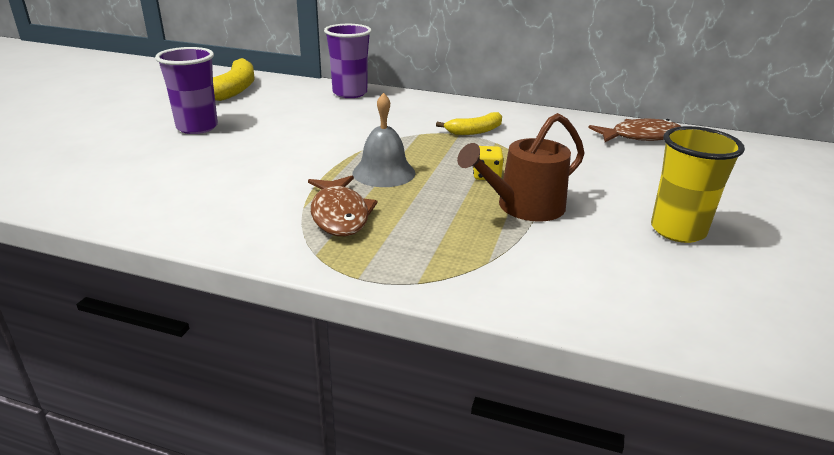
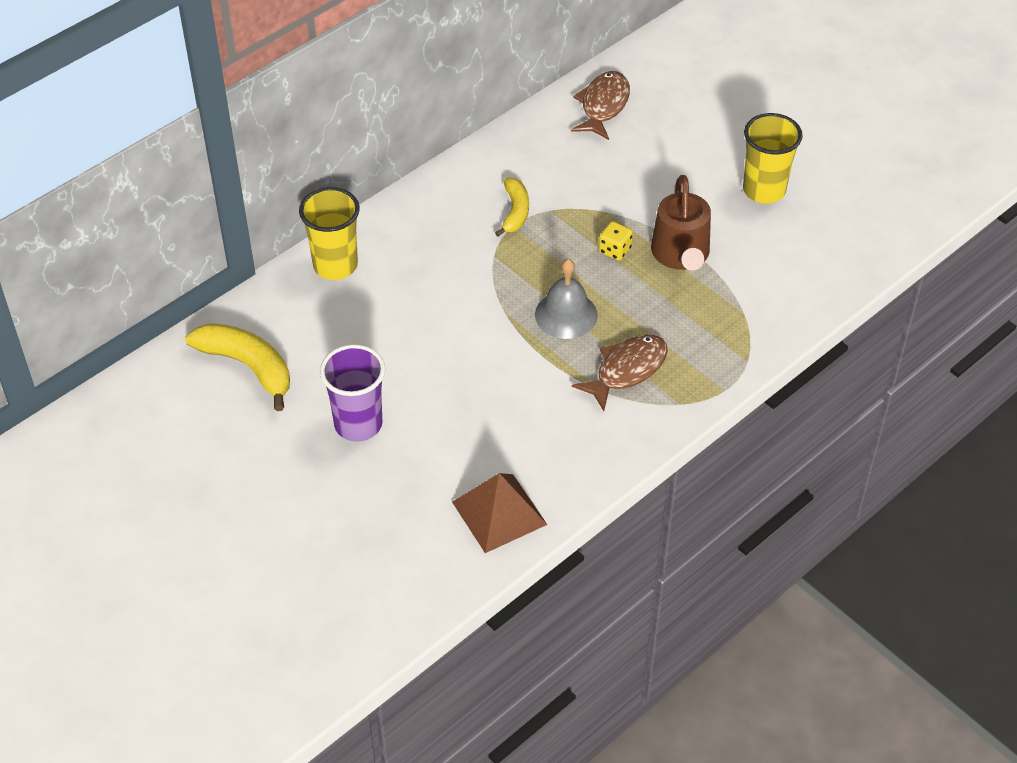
camera: 60 degrees left, 20 degrees up
brown fish [308,176,378,236] -> brown fish turned 60 degrees counterclockwise [572,334,668,411]
purple cup [324,24,372,98] -> yellow cup [299,187,360,280]
none -> brown pyramid [452,473,547,553]

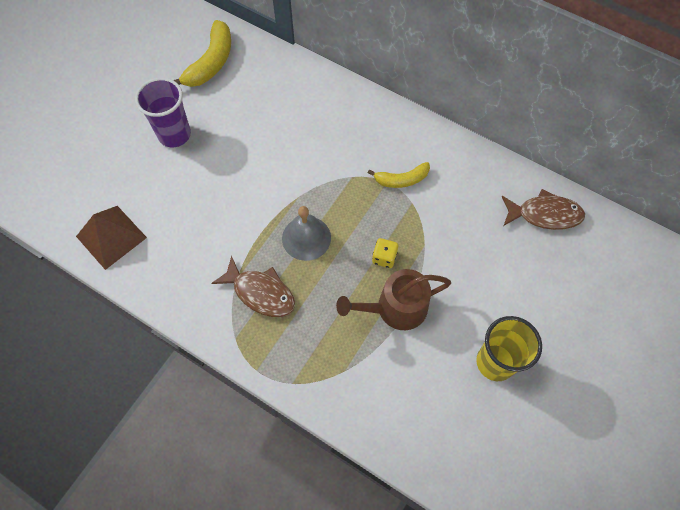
camera: 75 degrees right, 15 degrees up
yellow cup [299,187,360,280] -> none

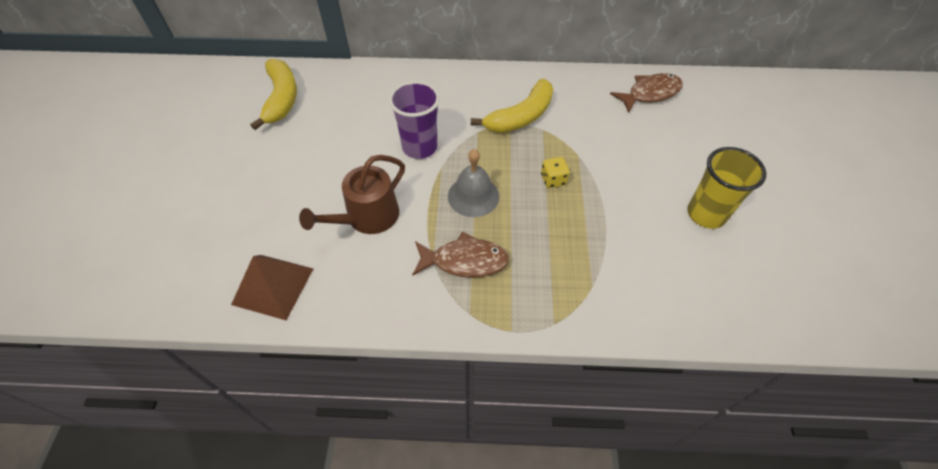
camera: 30 degrees left, 10 degrees down
purple cup [135,78,191,147] -> purple cup moved to [389,81,440,159]
brown watering can [336,269,451,330] -> brown watering can moved to [299,155,405,234]
yellow banana [368,162,430,188] -> yellow banana [471,79,553,133], size x1.61

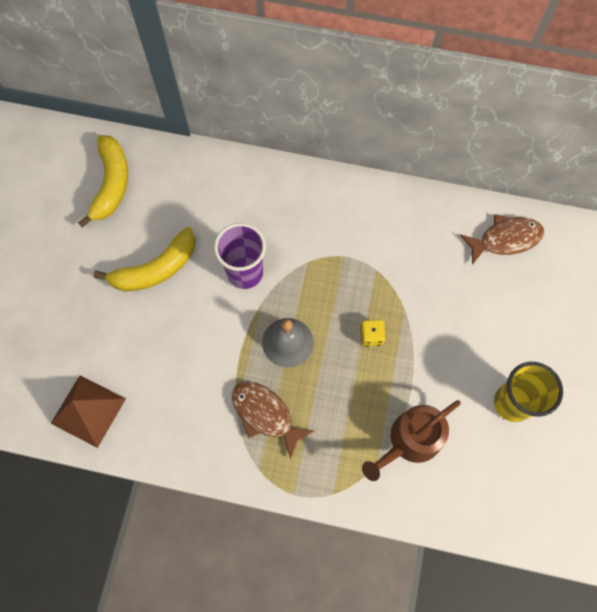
camera: 10 degrees right, 15 degrees up
brown watering can [299,155,405,234] -> brown watering can moved to [362,400,461,481]
brown fish [412,232,509,278] -> brown fish turned 150 degrees counterclockwise [232,381,314,459]
yellow banana [471,79,553,133] -> yellow banana moved to [93,227,196,292]

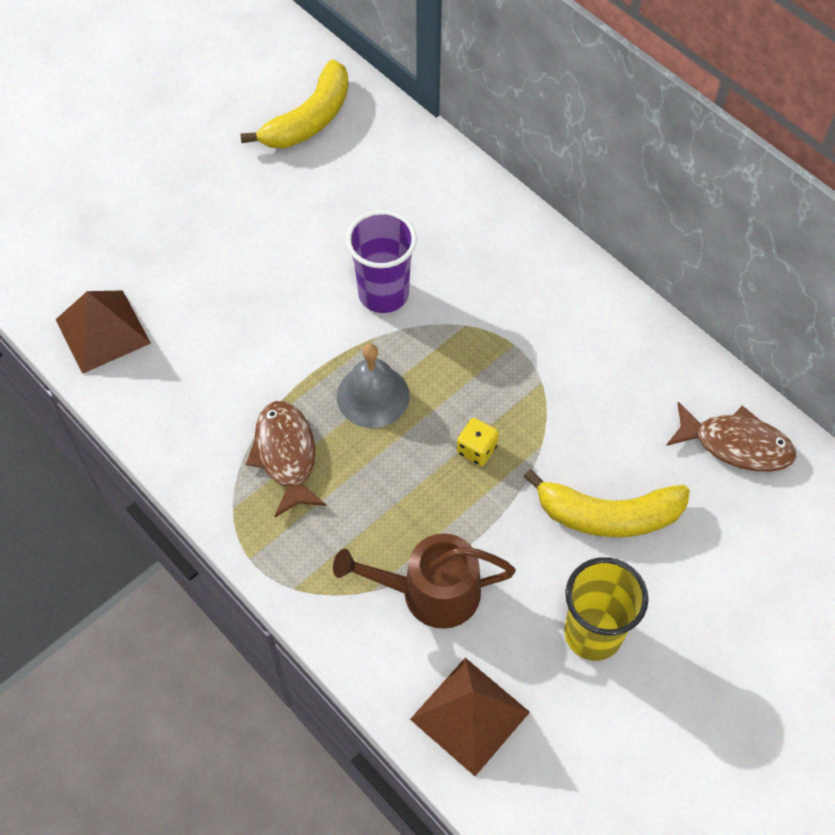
camera: 35 degrees right, 10 degrees down
yellow banana [93,227,196,292] -> yellow banana moved to [524,469,690,537]
none -> brown pyramid [410,658,530,776]

